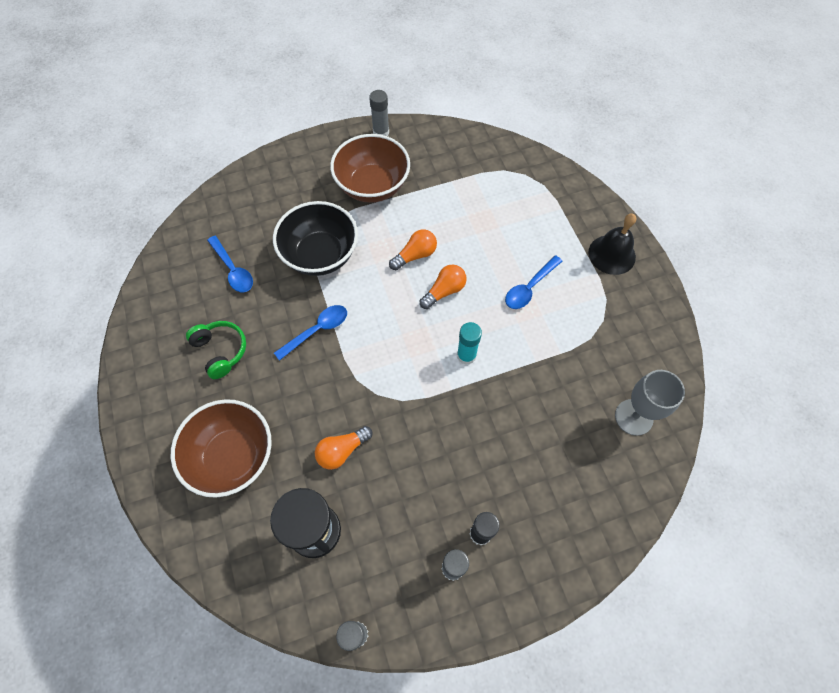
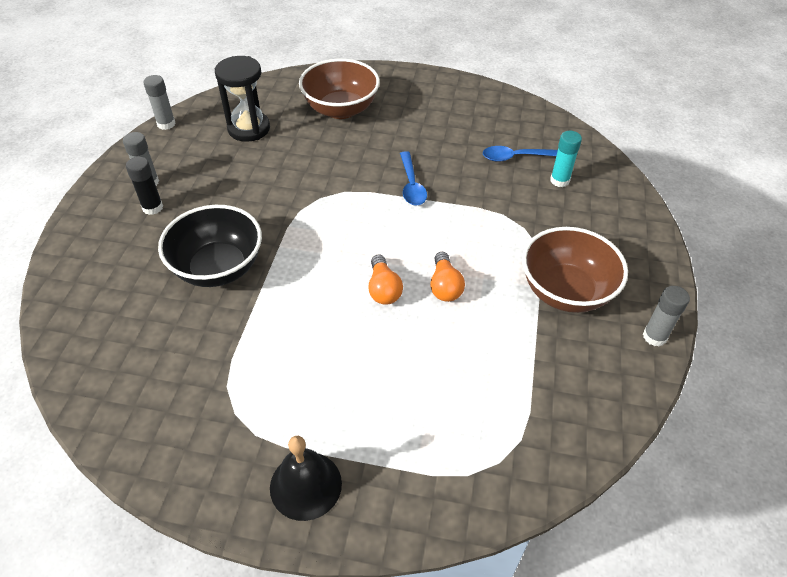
camera: 120 degrees right, 15 degrees down
green headphones [186,321,246,379] -> none
black bowl [273,201,358,276] -> black bowl moved to [158,205,262,287]
orange light bulb [315,426,372,470] -> none
turquoise glue stick [457,322,482,365] -> turquoise glue stick moved to [550,131,582,187]
blue spoon [505,255,562,309] -> none
grey goblet [615,370,685,436] -> none

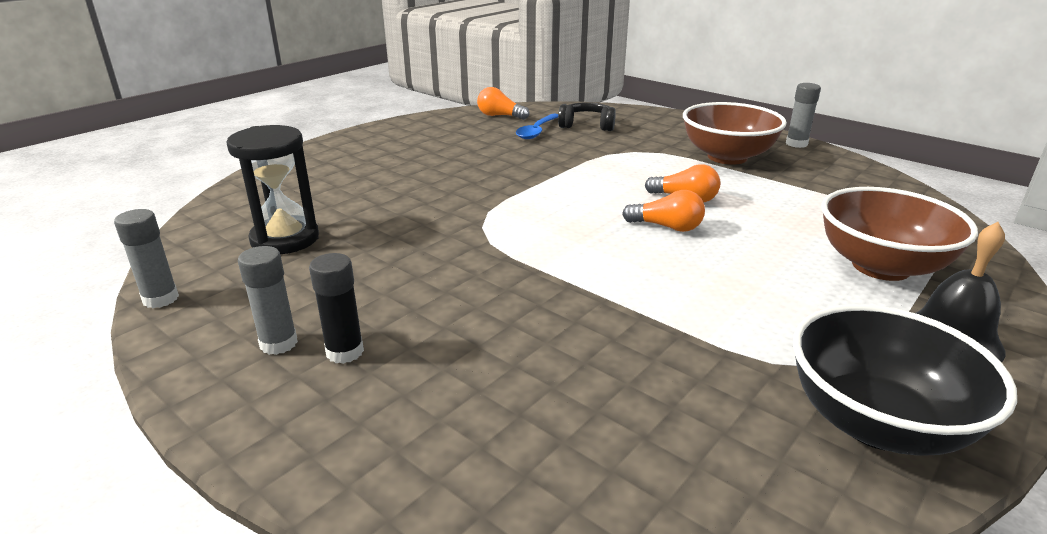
camera: 60 degrees left, 20 degrees down
black bowl [158,205,262,287] -> black bowl moved to [793,304,1017,456]
brown bowl [299,59,380,119] -> brown bowl moved to [821,187,978,281]
blue spoon [400,151,427,205] -> none
turquoise glue stick [550,131,582,187] -> black headphones [558,102,616,131]
none -> orange light bulb [477,87,529,120]

